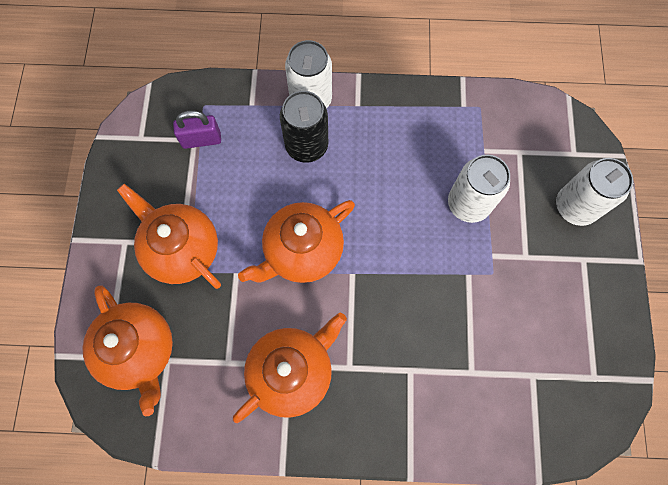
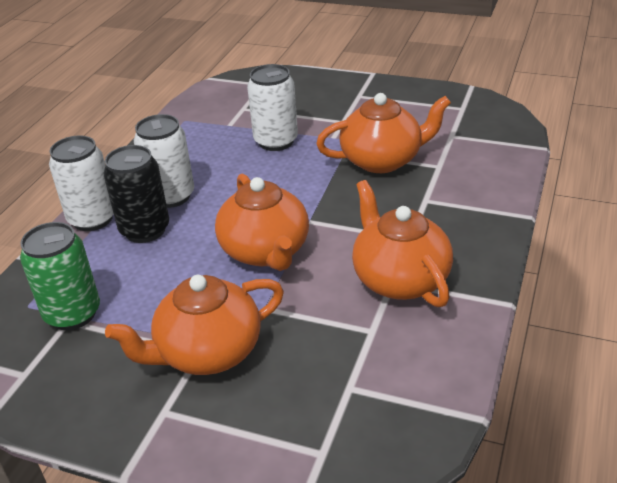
camera: 70 degrees left, 35 degrees down
orange teapot [82,285,173,416] -> orange teapot moved to [316,93,451,173]
purple padlock [173,110,221,149] -> green can [20,222,100,330]
white can [556,158,633,226] -> white can moved to [134,114,194,208]

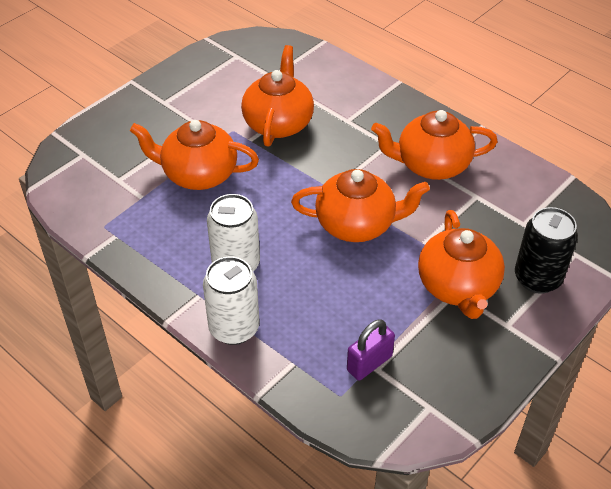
camera: 70 degrees left, 10 degrees up
green can [20,222,100,330] -> purple padlock [347,319,395,380]
black can [104,145,169,243] -> black can moved to [515,207,578,294]
white can [247,64,298,151] -> orange teapot [130,120,259,190]

